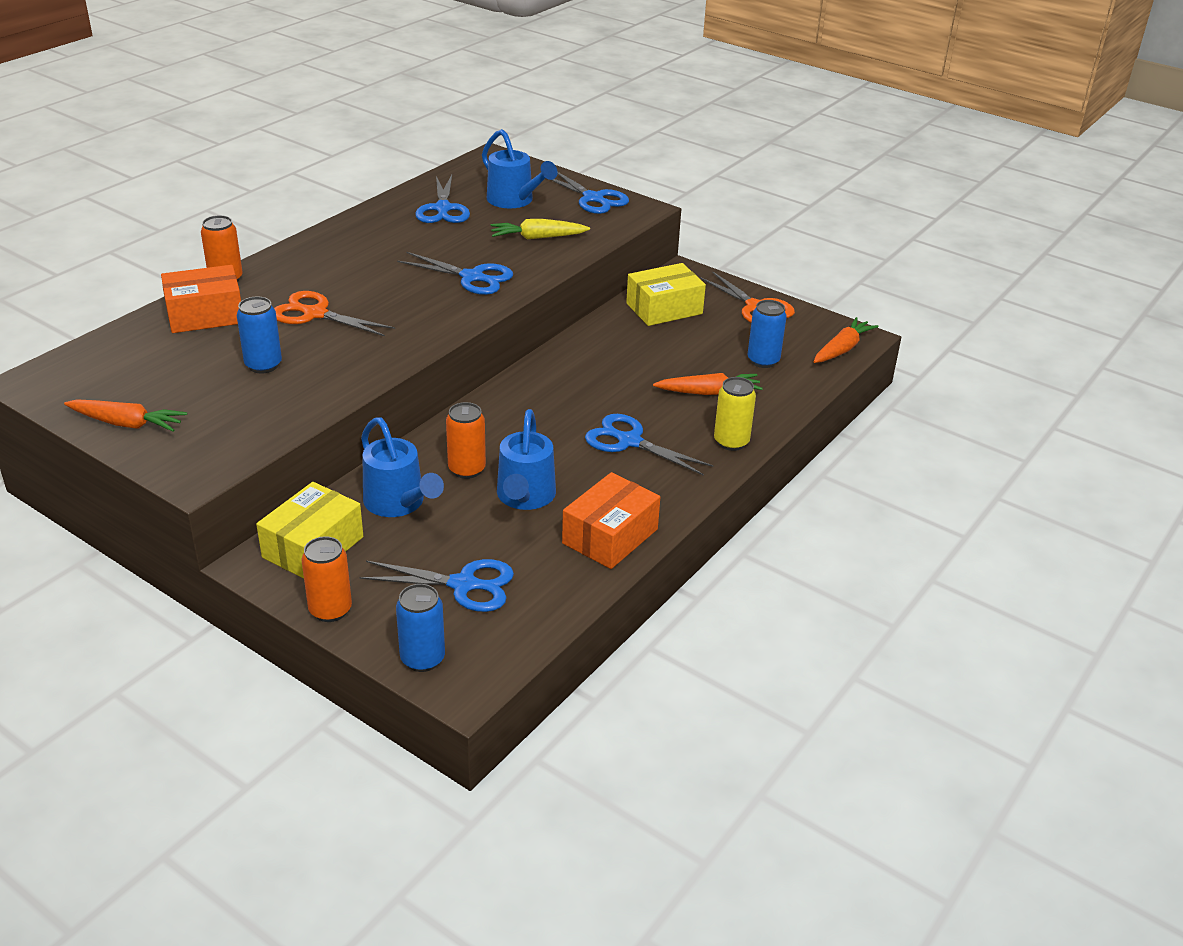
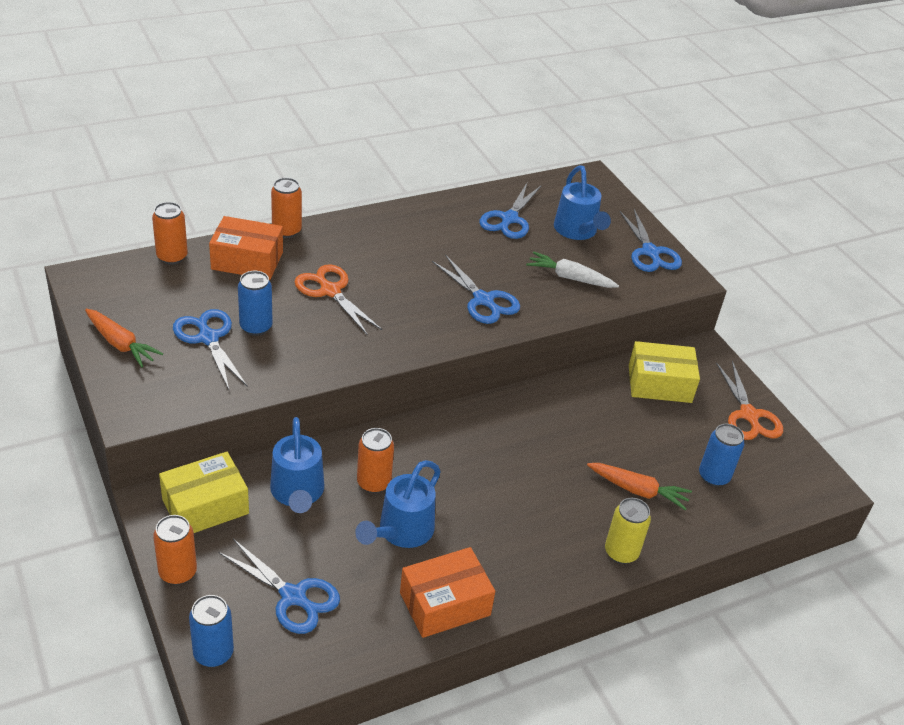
camera: 25 degrees right, 5 degrees up
yellow carrot [491,219,590,239] -> white carrot [526,252,619,288]
blue scissors [585,414,714,476] -> blue scissors moved to [173,309,248,390]
orange carrot [814,317,878,363] -> none
none -> orange can [152,202,188,265]

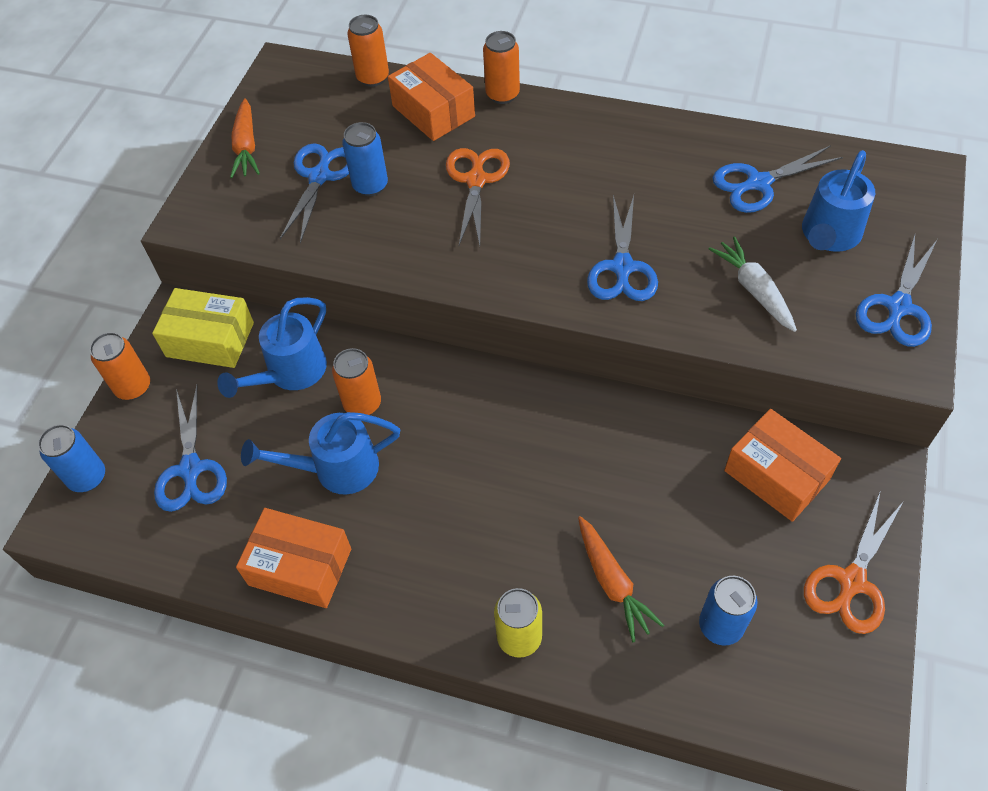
camera: 50 degrees right, 15 degrees up
yellow box [629,341,700,403] -> orange box [724,409,841,522]

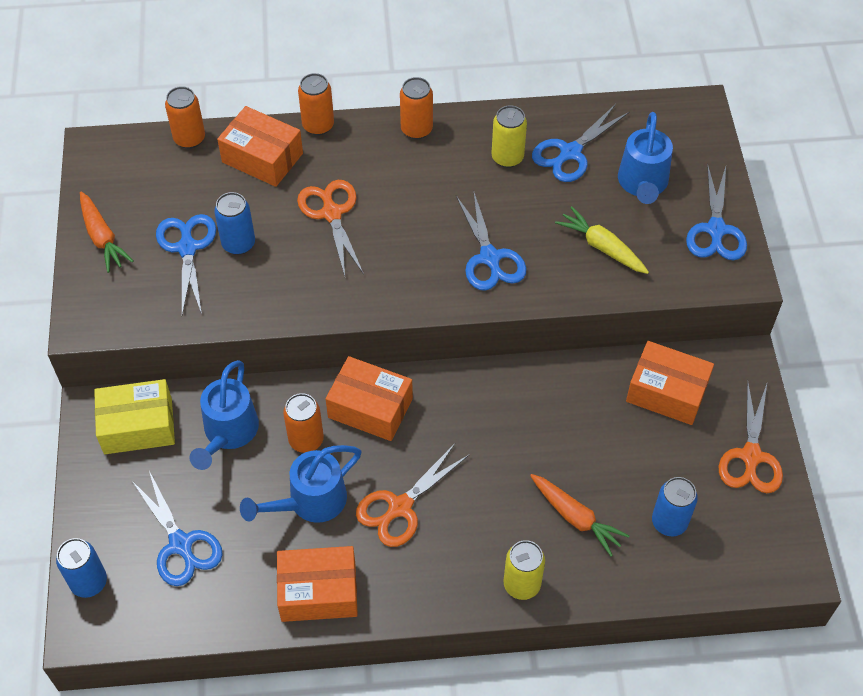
camera: 25 degrees left, 0 degrees up
orange can [90,332,150,400] -> orange can moved to [400,77,433,139]
white carrot [709,236,797,332] -> yellow carrot [555,206,649,274]
none -> orange box [326,356,413,441]
none -> orange scissors [356,444,470,547]
none -> yellow can [492,105,527,168]

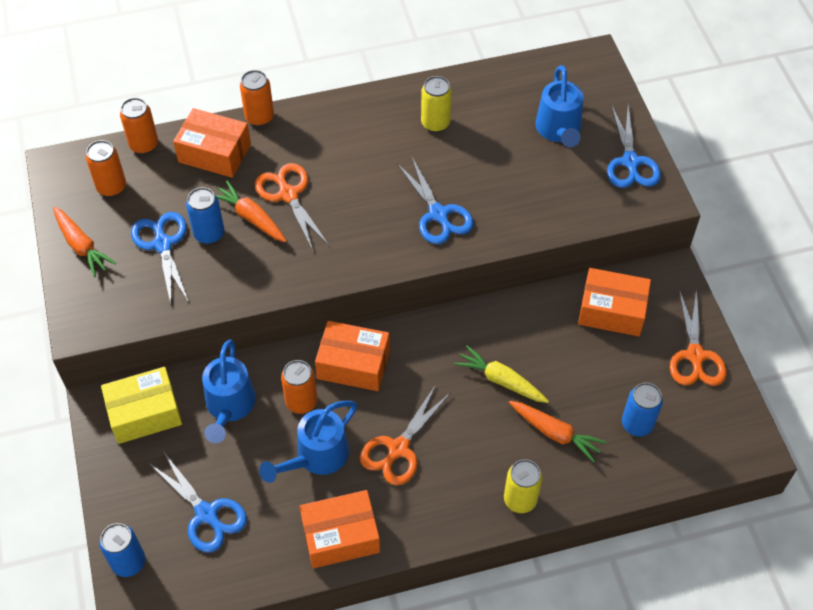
camera: 10 degrees left, 0 degrees up
orange can [400,77,433,139] -> orange can moved to [86,140,126,197]
blue scissors [532,104,630,182] -> none
yellow carrot [555,206,649,274] -> yellow carrot moved to [454,345,549,403]
none -> orange carrot [216,181,286,242]

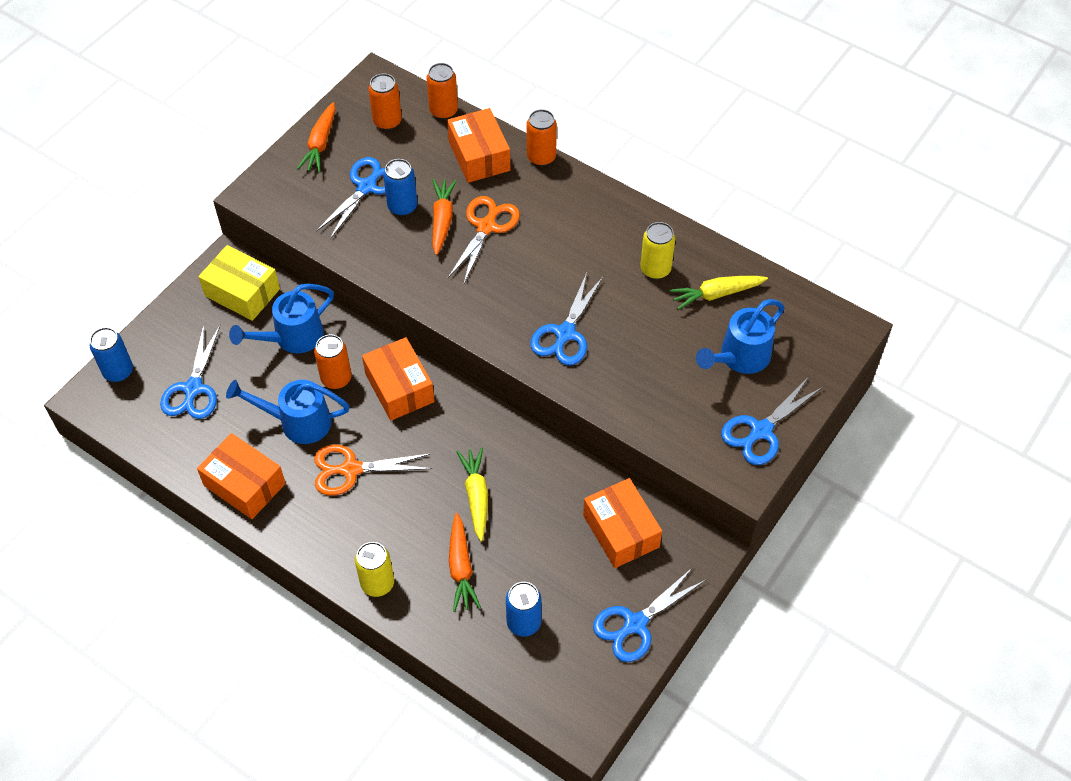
camera: 50 degrees right, 0 degrees up
orange scissors [670,289,727,386] -> blue scissors [593,567,706,662]
none -> yellow carrot [669,276,768,310]

